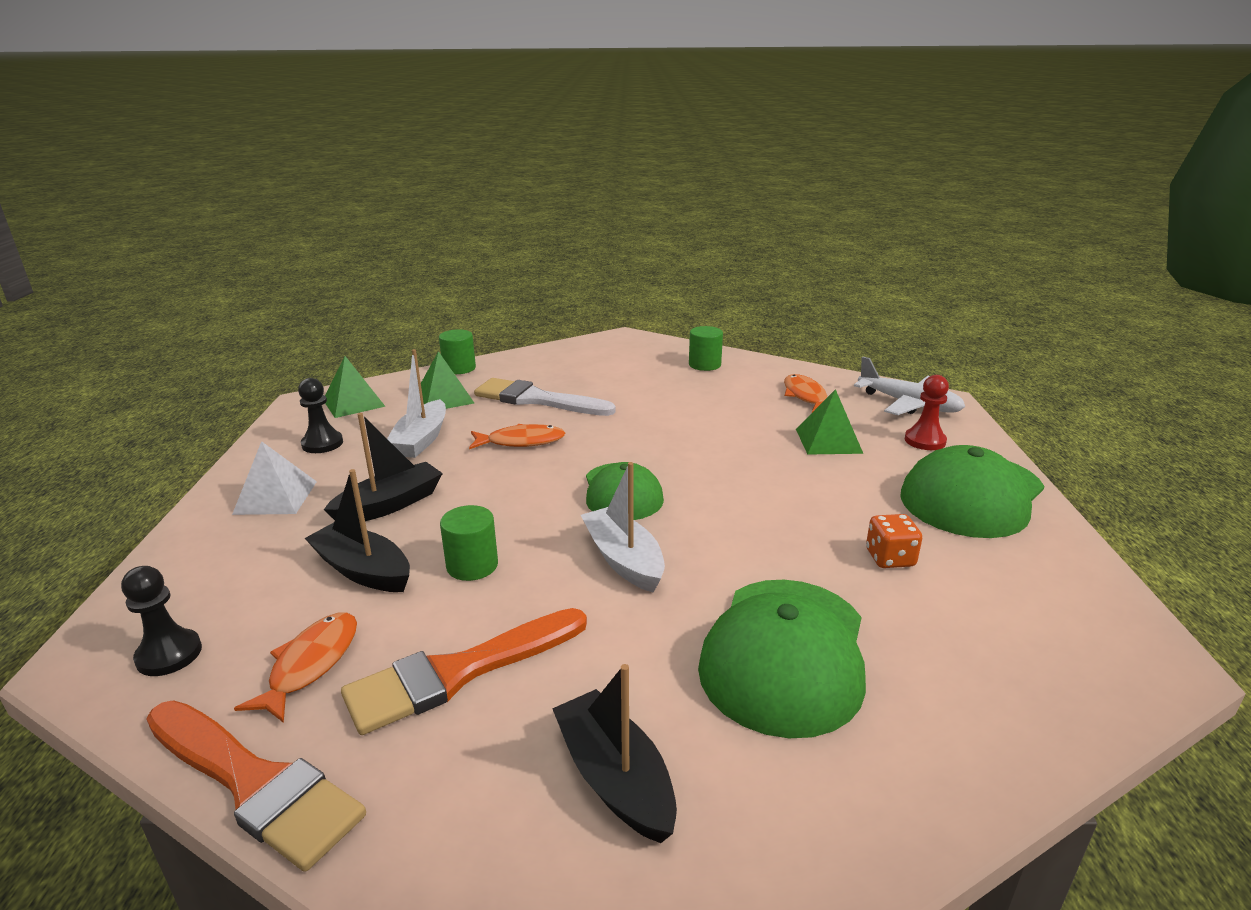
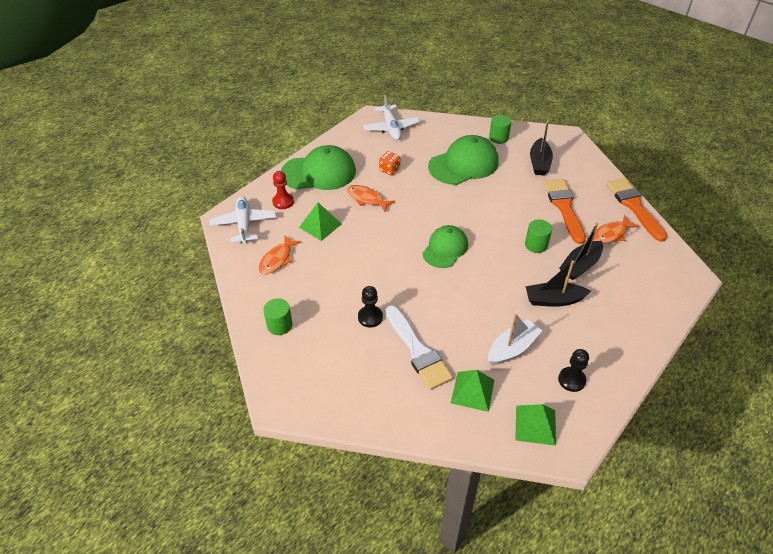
camera: 140 degrees left, 20 degrees up
black pawn [121,566,202,676] -> black pawn moved to [358,286,383,328]
white pyramid [232,441,317,515] -> none
black boat [305,469,410,592] -> black boat turned 60 degrees clockwise [560,222,603,280]
orange brush [341,608,587,735] -> orange brush turned 105 degrees counterclockwise [544,179,586,244]
green cylinder [439,329,476,374] -> green cylinder moved to [489,115,511,144]
orange fish [469,424,565,449] -> orange fish moved to [347,185,395,212]
white boat [581,462,665,593] -> none
none -> white plane [363,95,420,140]

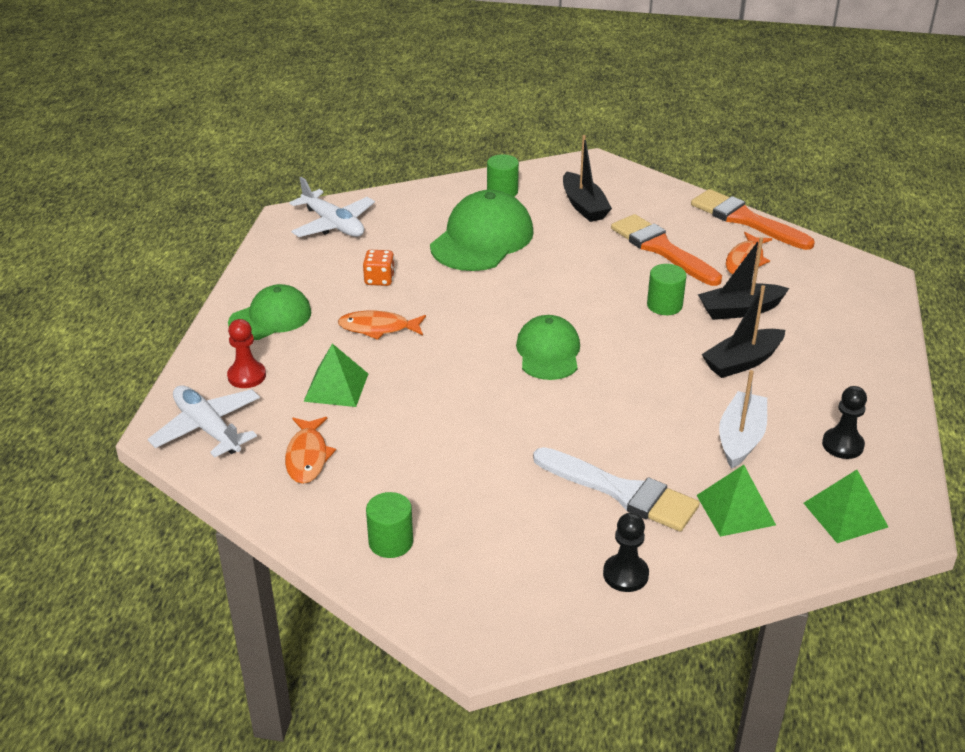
camera: 30 degrees left, 10 degrees down
green cap [281,145,356,190] -> green cap [228,284,311,340], size x0.65
black pawn [358,286,383,328] -> black pawn moved to [603,513,649,592]
black boat [560,222,603,280] -> black boat turned 60 degrees clockwise [698,237,789,320]

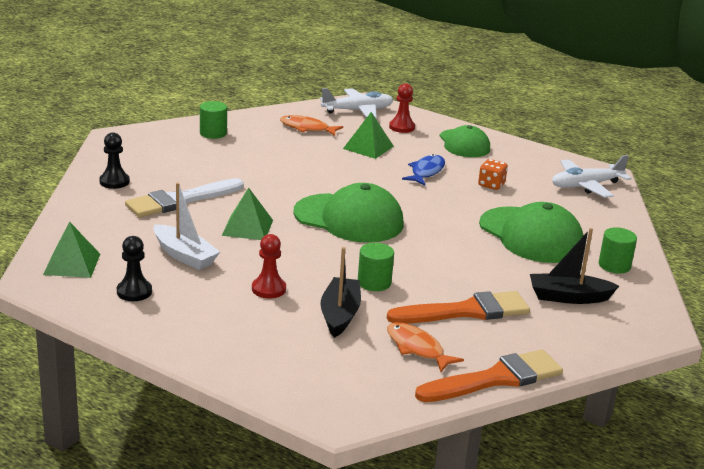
camera: 110 degrees right, 10 degrees down
orange fish [338,311,426,340] -> blue fish [402,154,445,185]
green cap [516,315,580,380] -> green cap [294,183,404,243], size x1.54
green pyramid [696,465,776,537] -> green pyramid moved to [222,188,273,240]
black boat [701,285,785,378] -> red pawn [252,234,286,298]

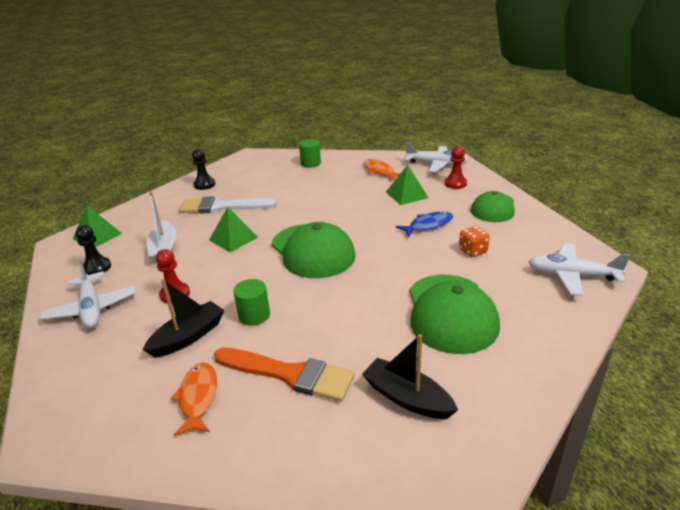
camera: 40 degrees right, 5 degrees up
orange brush [415,349,563,402] -> none
green cylinder [599,227,637,273] -> none
none -> white plane [40,260,136,328]

